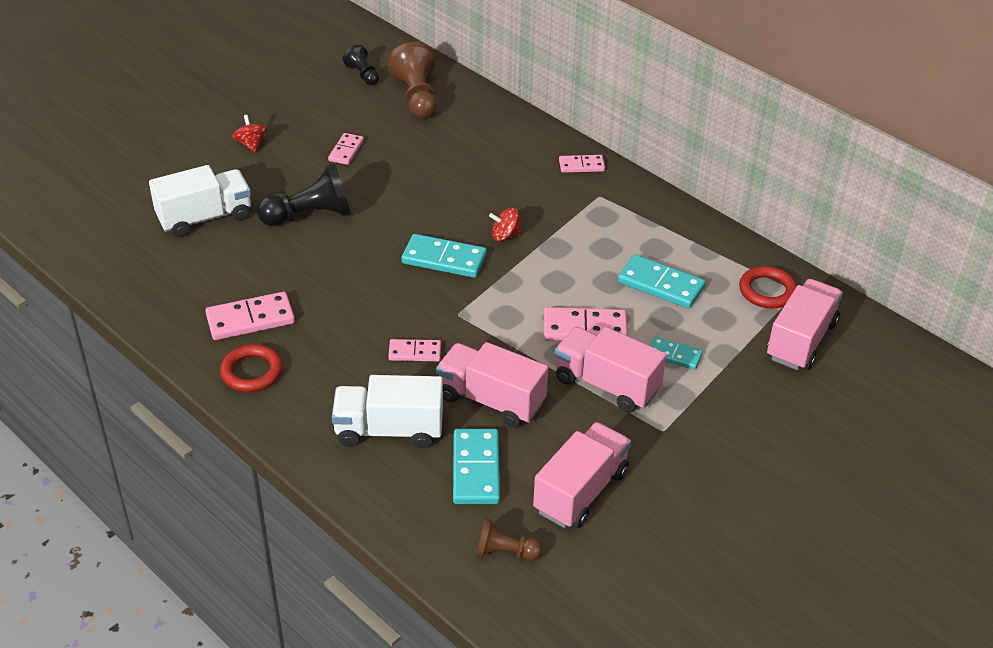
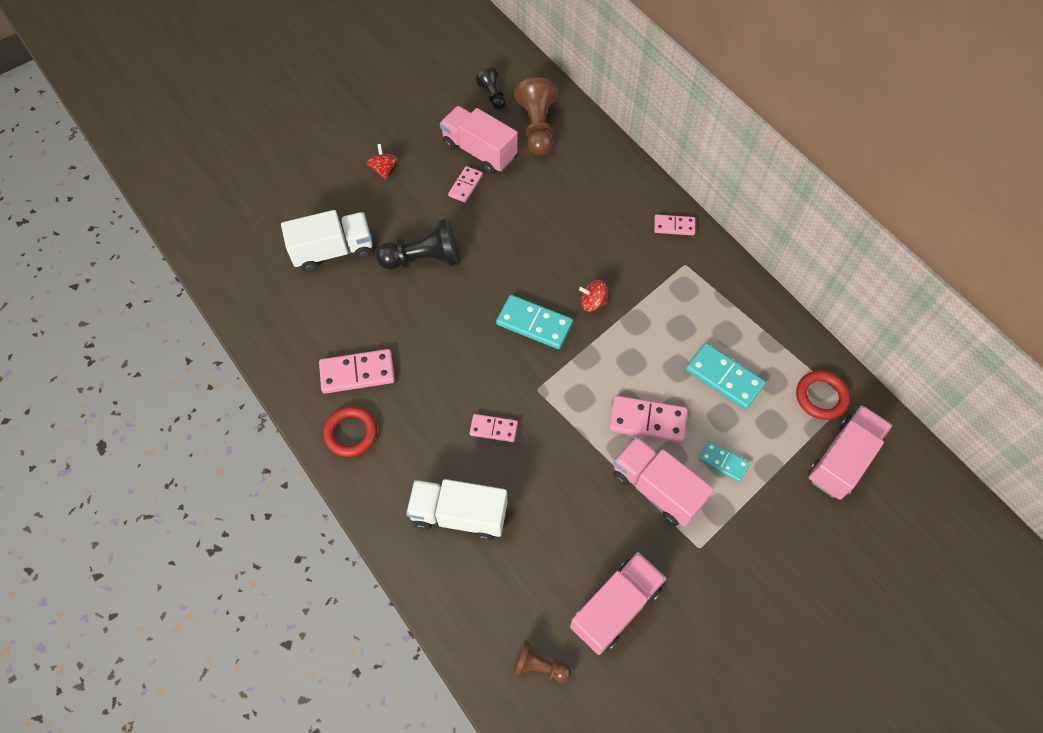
camera: 10 degrees right, 20 degrees up
pink truck [436,342,548,428] -> pink truck moved to [440,106,518,174]
turquoise domino [453,429,500,504] -> none

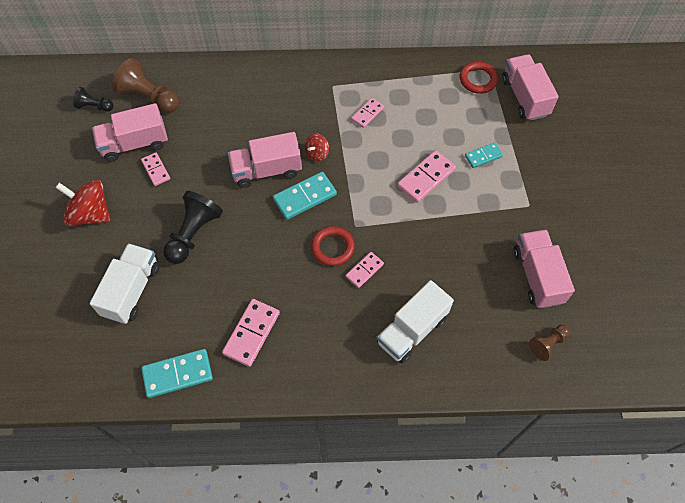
camera: 55 degrees left, 0 degrees up
red ring [323,406,377,457] -> red ring moved to [311,226,355,266]
red spinning top [366,144,398,179] -> red spinning top [55,180,110,227], size x1.89
pink truck [613,436,714,527] -> pink truck moved to [228,132,302,188]
pink domino [654,215,695,235] -> pink domino moved to [351,98,384,128]
turquoise domino [686,343,766,409] -> turquoise domino moved to [141,349,213,398]

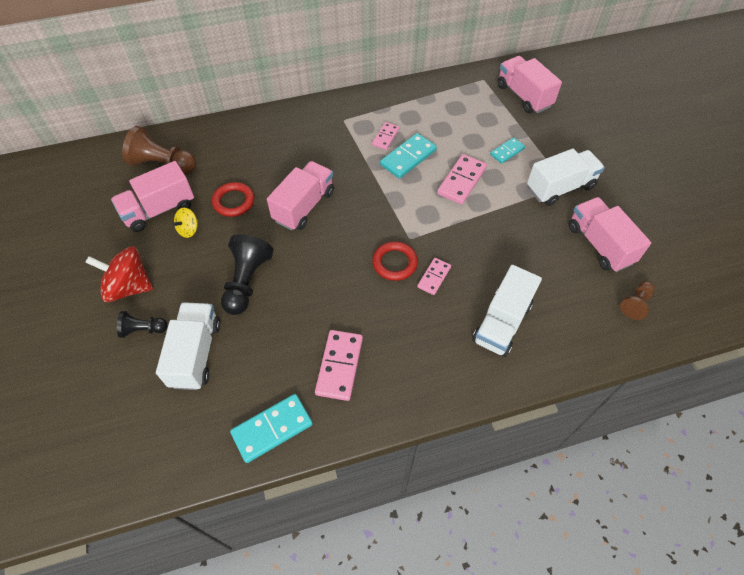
camera: 15 degrees left, 5 degrees down
black pawn [73,87,114,112] -> black pawn moved to [117,311,168,338]
pink domino [141,152,170,186] -> yellow spinning top [172,207,198,238]
pink truck [228,132,302,188] -> pink truck turned 150 degrees clockwise [267,161,334,230]
turquoise domino [273,172,337,220] -> turquoise domino moved to [380,133,437,179]
red spinning top [305,133,329,161] -> none
red ring [460,61,498,94] -> red ring moved to [212,182,255,217]
none -> white truck [527,149,605,206]

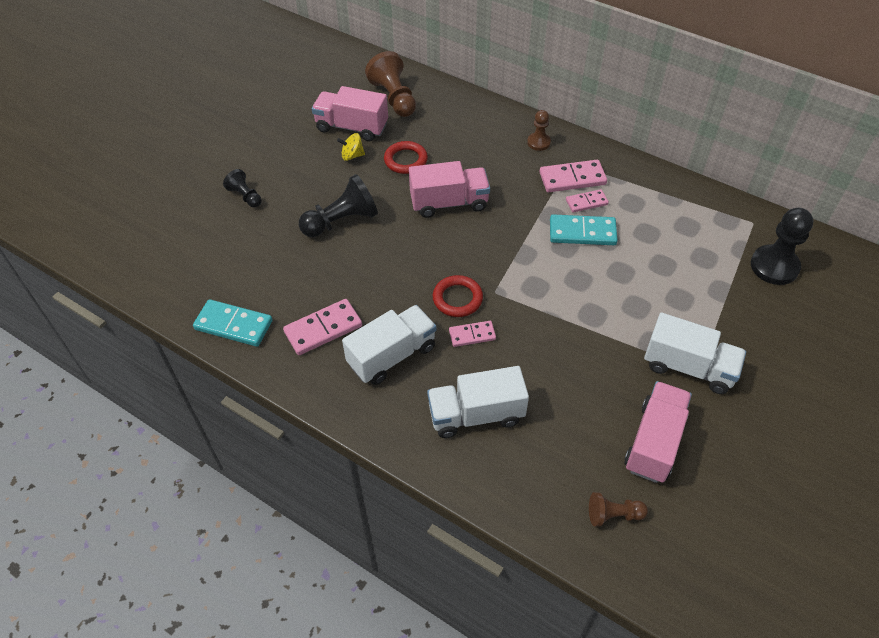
camera: 50 degrees right, 5 degrees down
red spinning top [85,247,153,302] -> none
white truck [156,302,221,390] -> white truck moved to [342,305,436,385]
pink domino [437,154,487,204] -> pink domino moved to [539,160,607,192]
turquoise domino [490,137,525,164] -> none
pink truck [497,56,562,113] -> black pawn [751,208,813,285]
none -> brown pawn [527,110,551,151]

